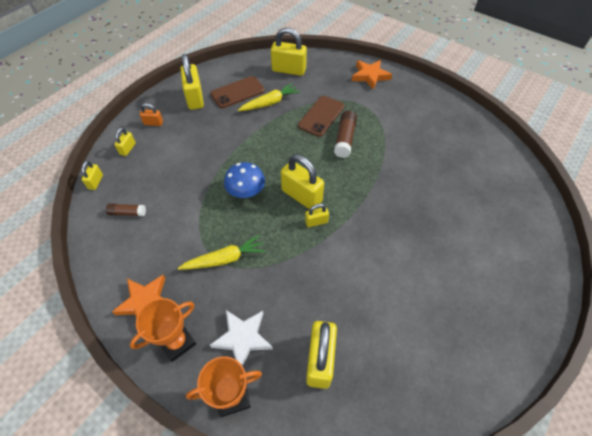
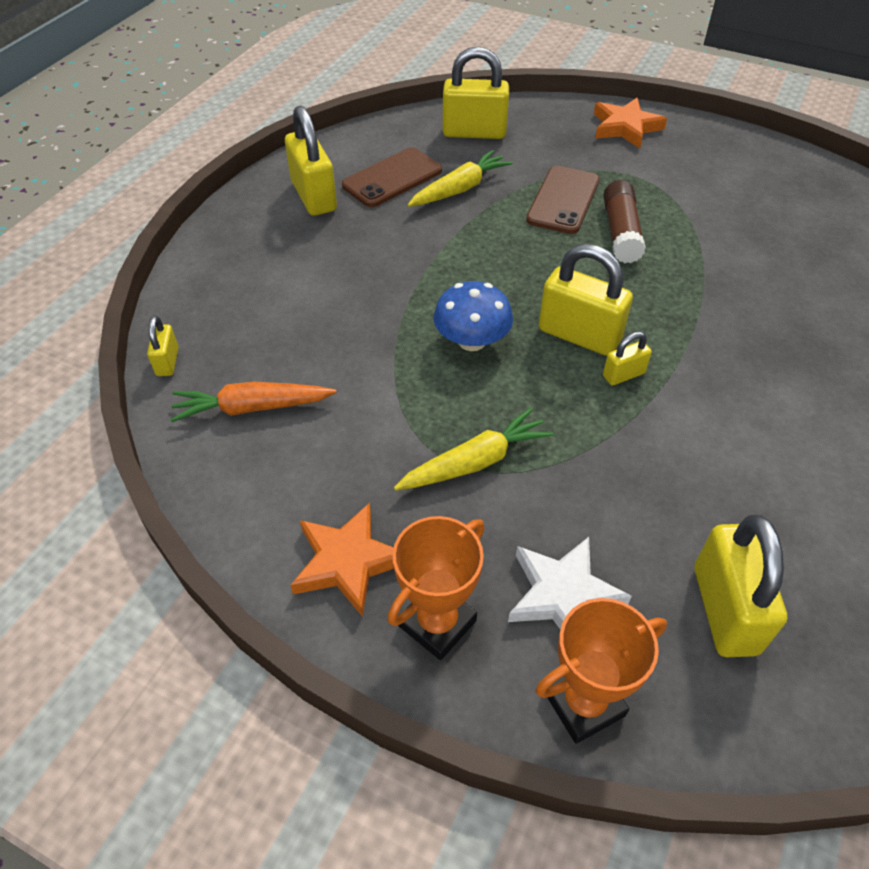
camera: 10 degrees left, 5 degrees down
brown glue stick [106,203,146,216] -> orange carrot [170,382,336,422]
yellow padlock [115,128,136,156] -> none
orange padlock [140,103,163,126] -> none

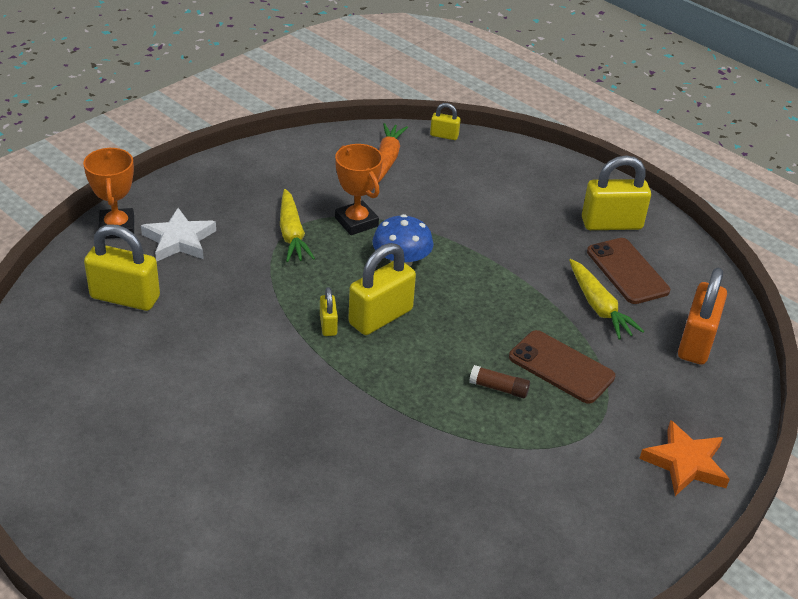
camera: 105 degrees right, 10 degrees down
orange star [290,503,394,617] -> none
orange trophy [387,516,485,660] -> orange trophy moved to [335,144,383,235]
yellow padlock [443,46,509,139] -> orange padlock [678,268,727,365]
brown glue stick [603,180,646,263] -> brown glue stick [469,365,530,398], size x0.62

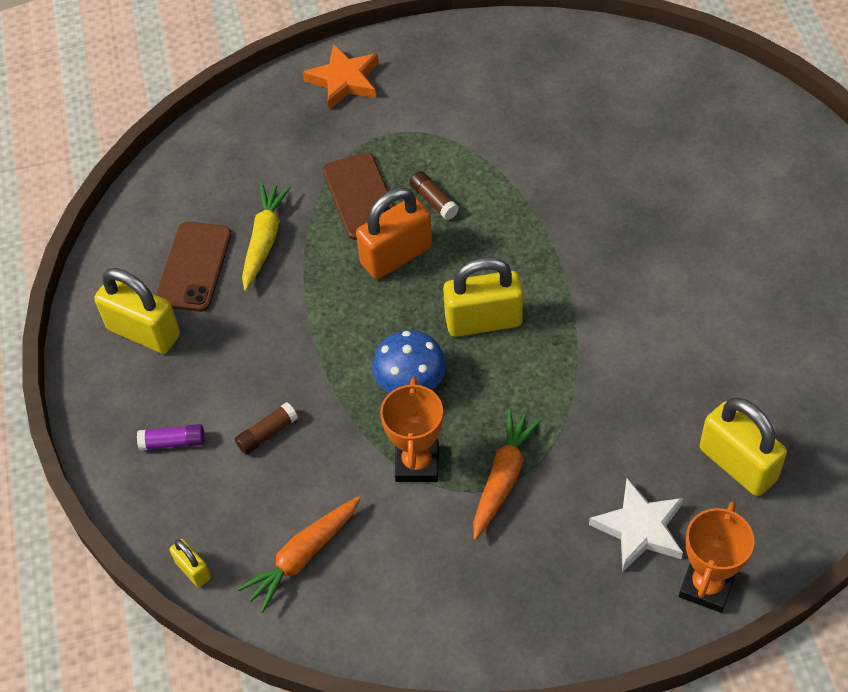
camera: 140 degrees left, 15 degrees up
yellow carrot [280,189,315,262] -> orange carrot [473,409,542,540]
yellow padlock [320,287,338,336] -> none
orange padlock [678,268,727,365] -> orange padlock moved to [356,187,432,279]
none -> purple glue stick [137,424,205,451]
none -> brown glue stick [235,402,298,455]

